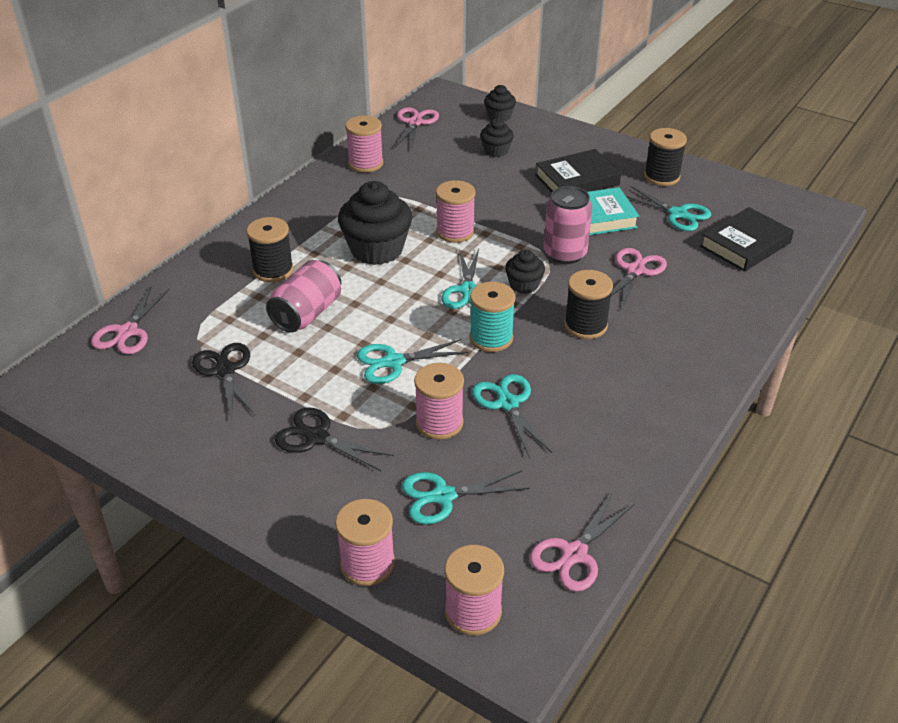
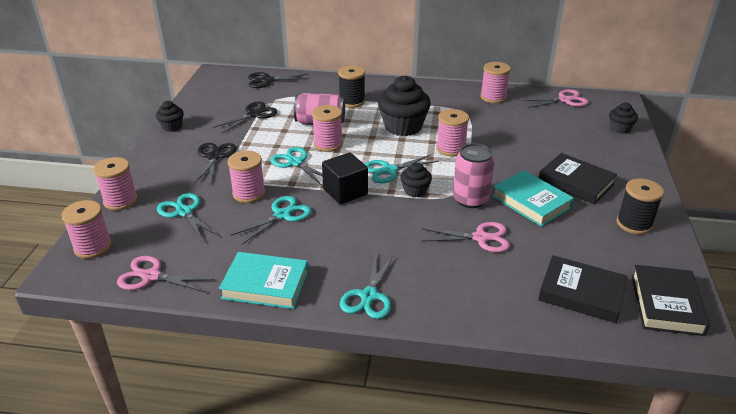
camera: 65 degrees right, 5 degrees down
pink scissors [91,287,170,355] -> black scissors [248,72,310,88]
turquoise spool [469,282,516,352] -> black cube [322,152,368,205]
black cupcake [480,118,514,157] -> black cupcake moved to [156,101,184,132]
black spool [564,270,613,339] -> none
turquoise scissors [626,186,711,231] -> turquoise scissors moved to [340,255,394,319]
none -> turquoise book [219,252,308,309]
none -> pink spool [312,105,343,152]
none -> black book [631,265,710,336]

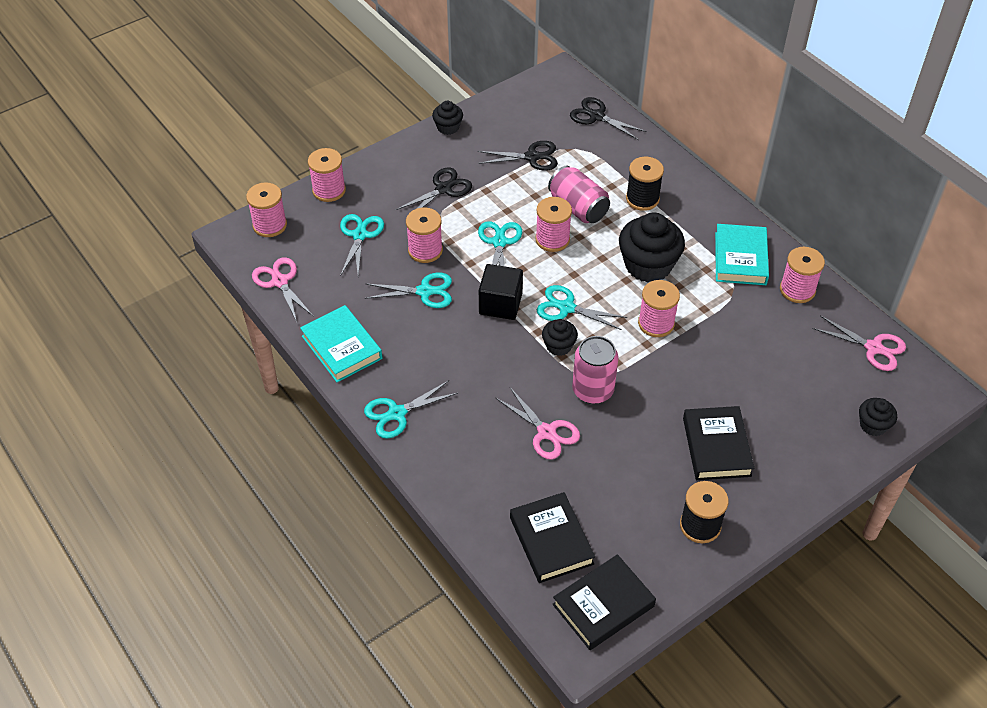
camera: 45 degrees right, 15 degrees up
turquoise book [492,170,574,227] -> turquoise book moved to [715,224,769,285]

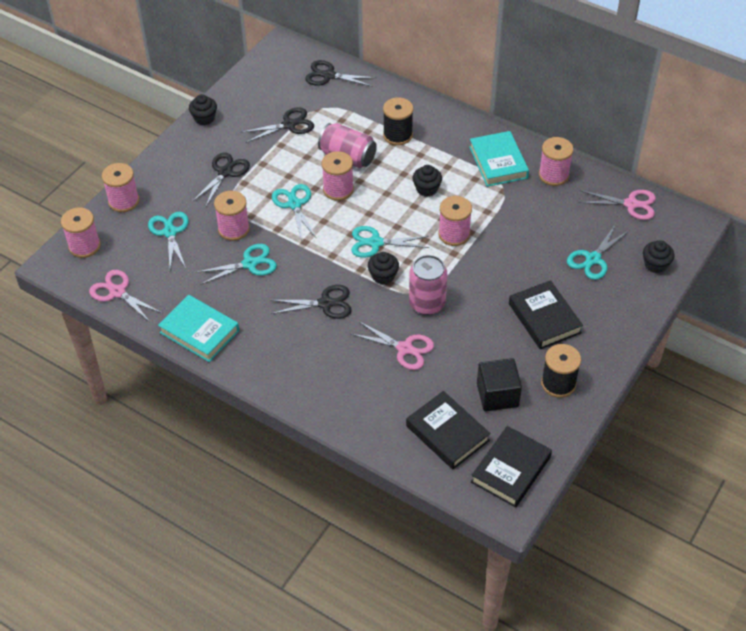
camera: 20 degrees left, 0 degrees up
turquoise scissors [364,380,458,439] -> turquoise scissors moved to [567,224,630,280]
black cube [479,264,523,320] -> black cube moved to [477,358,522,411]
black cupcake [619,213,685,283] -> black cupcake [413,165,442,197], size x0.52
none -> black scissors [270,285,352,319]

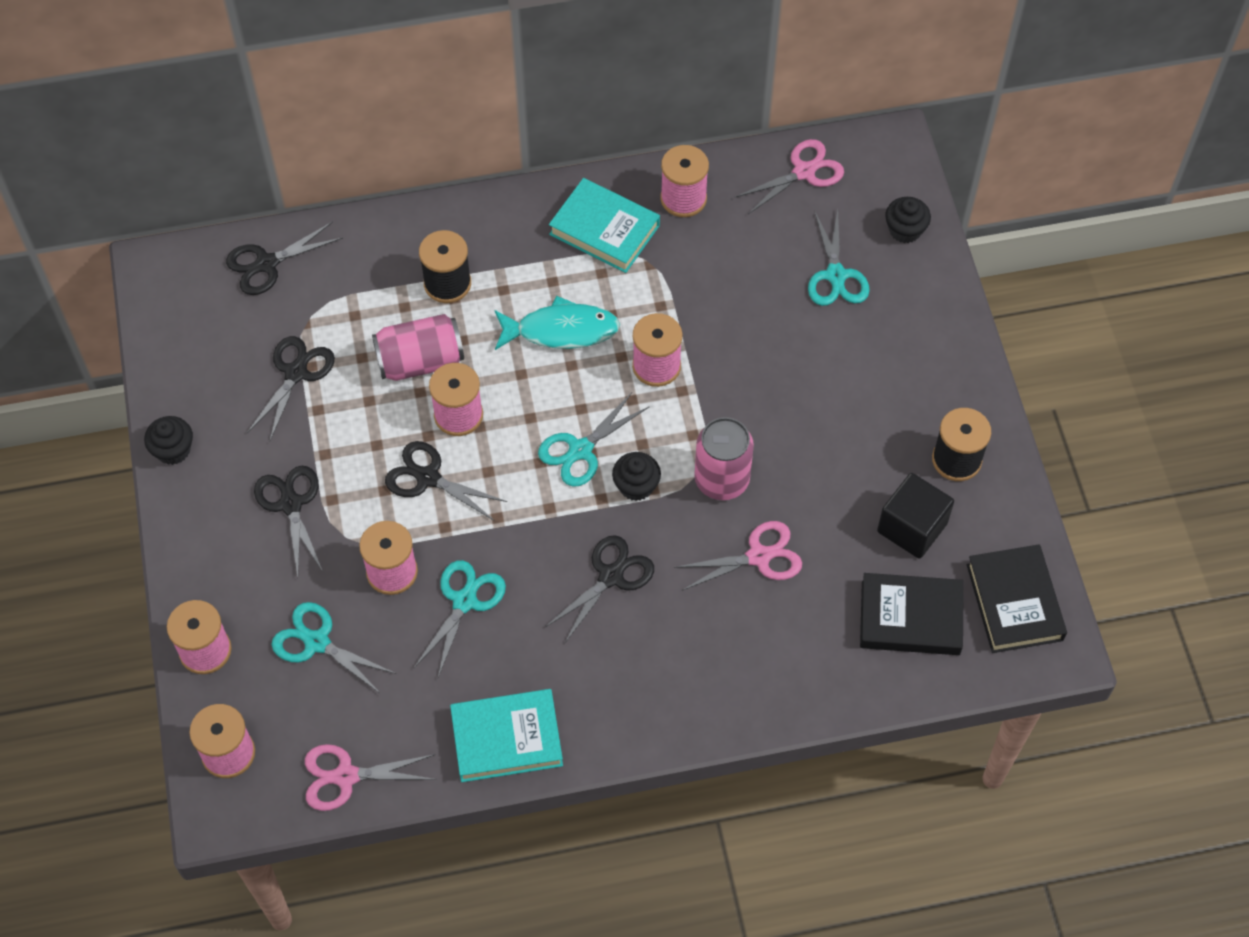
camera: 45 degrees left, 10 degrees up
turquoise scissors [272,184,317,239] -> black scissors [385,441,507,521]
black cupcake [413,165,442,197] -> turquoise fish [494,296,620,350]
black book [509,280,583,349] -> none

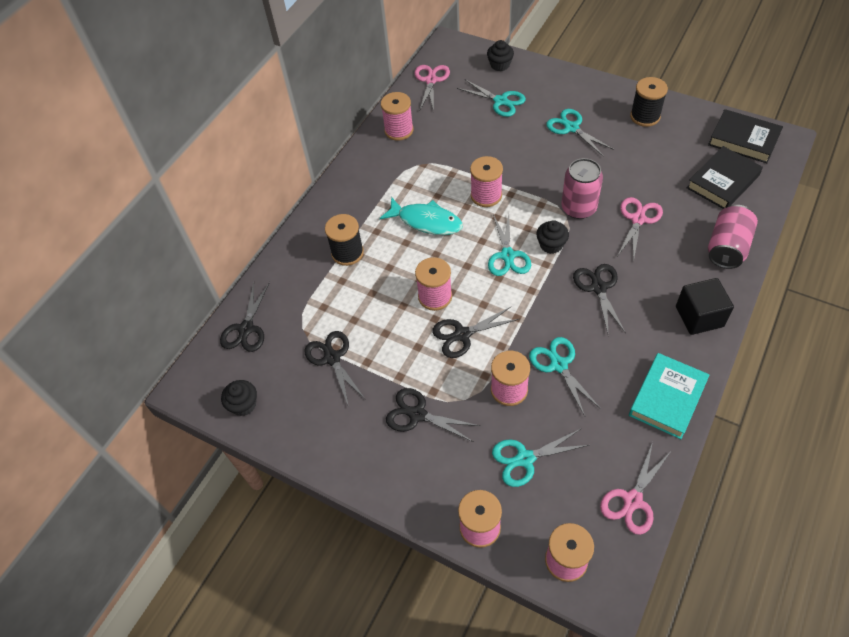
camera: 45 degrees left, 5 degrees down
black cupcake [144,416,193,465] -> black cupcake moved to [221,380,257,416]
pink can [372,314,464,381] -> pink can moved to [708,205,758,269]
turquoise fish [494,296,620,350] -> turquoise fish turned 75 degrees clockwise [380,197,463,235]
turquoise book [549,178,660,273] -> none
black cube [877,473,954,559] -> black cube moved to [676,278,734,335]
none -> turquoise scissors [546,109,614,157]

